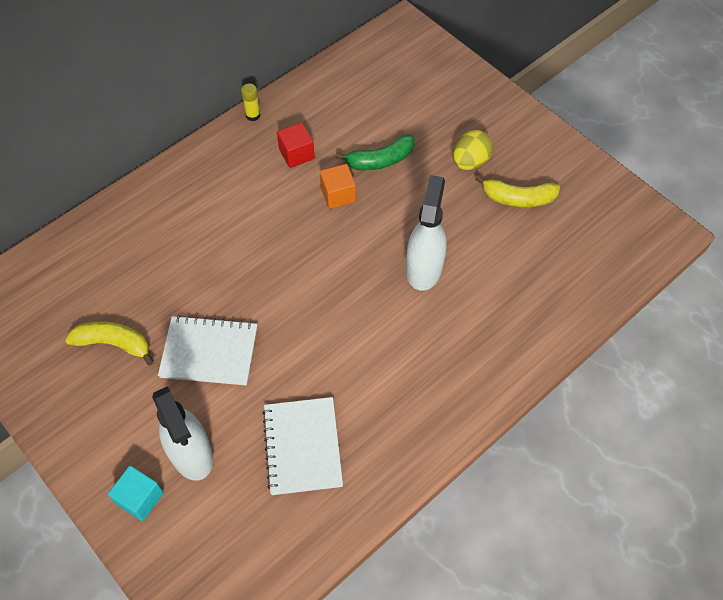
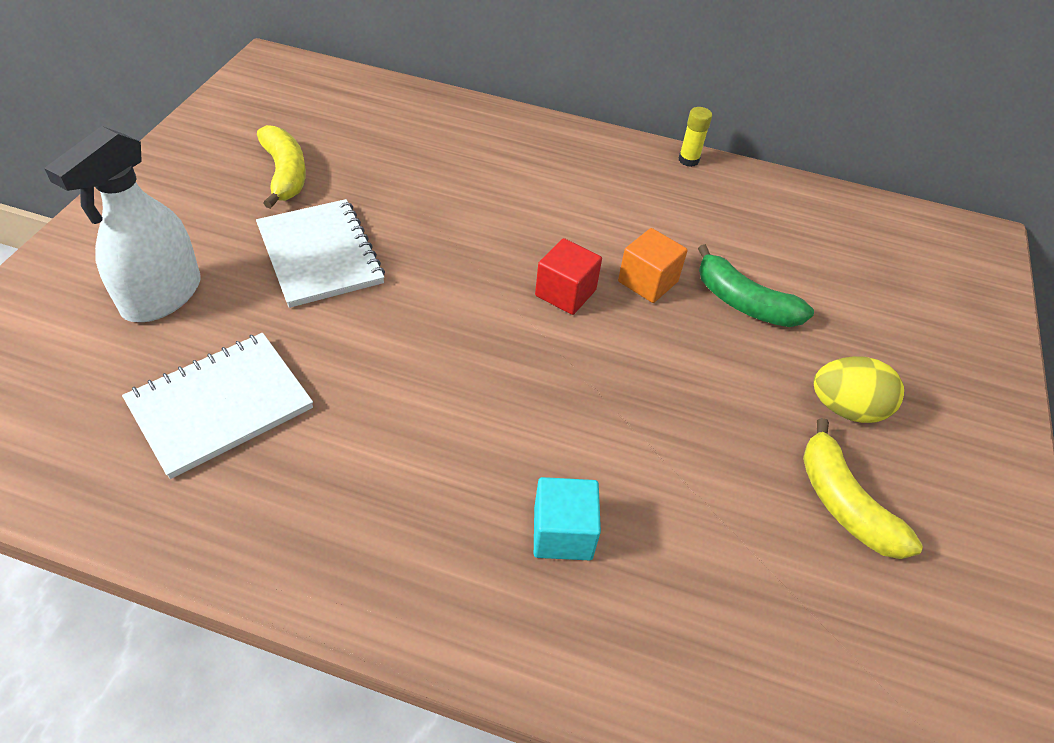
camera: 55 degrees right, 10 degrees down
turquoise cube [108,466,164,521] -> turquoise cube moved to [534,477,601,560]
red cube [277,123,315,168] -> red cube moved to [535,238,602,315]
white spray bottle [406,175,447,291] -> none

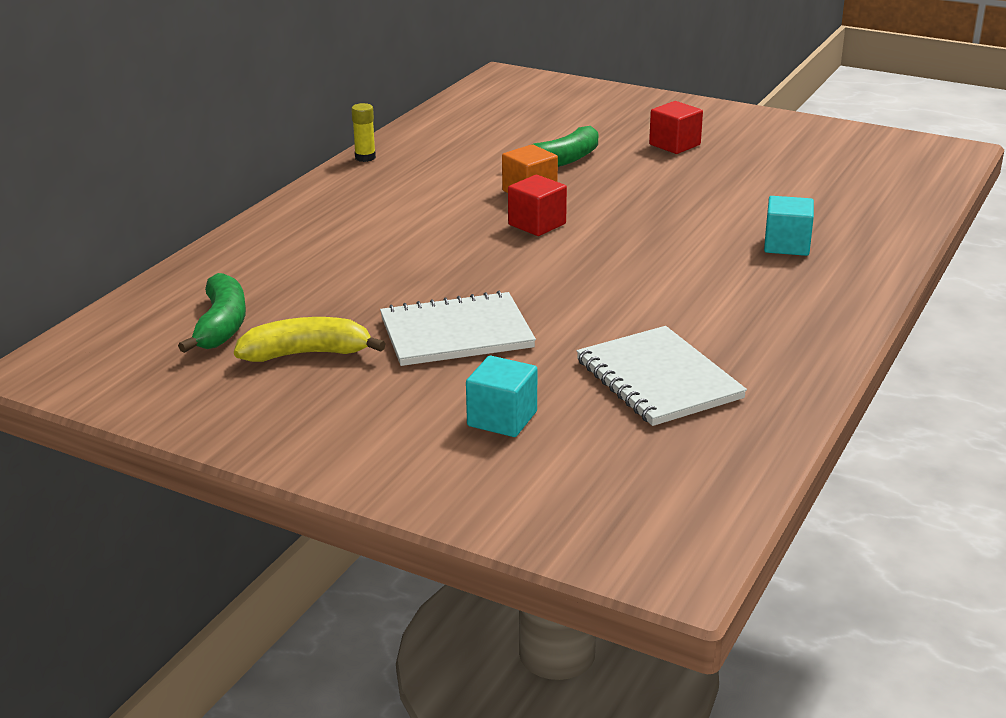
camera: 75 degrees left, 20 degrees down
white spray bottle [44,126,200,322] -> turquoise cube [466,356,537,437]
yellow banana [803,418,923,559] -> none
yellow egg [813,356,904,423] -> red cube [649,101,703,154]
none -> green banana [178,273,246,353]

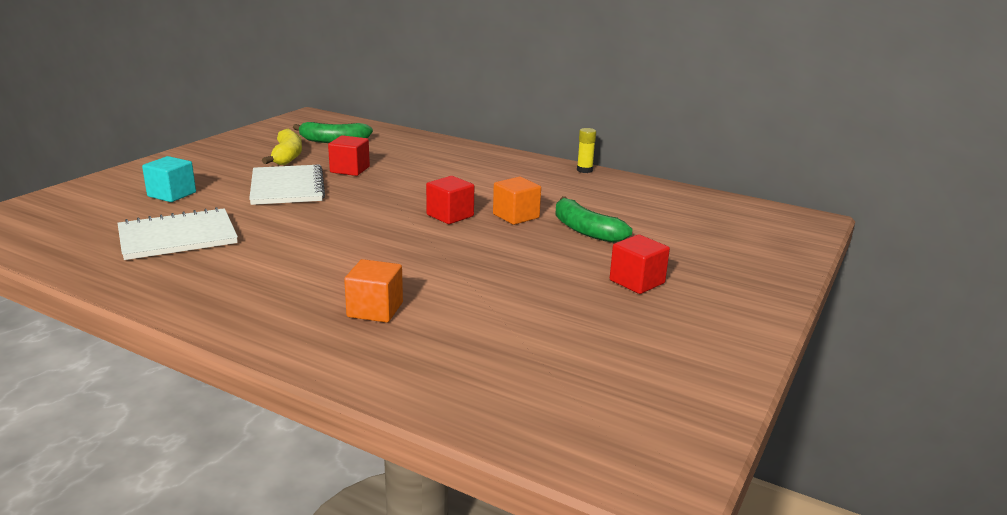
camera: 90 degrees right, 5 degrees down
turquoise cube [764,196,814,256] -> orange cube [344,259,403,323]
none -> red cube [328,135,370,176]

